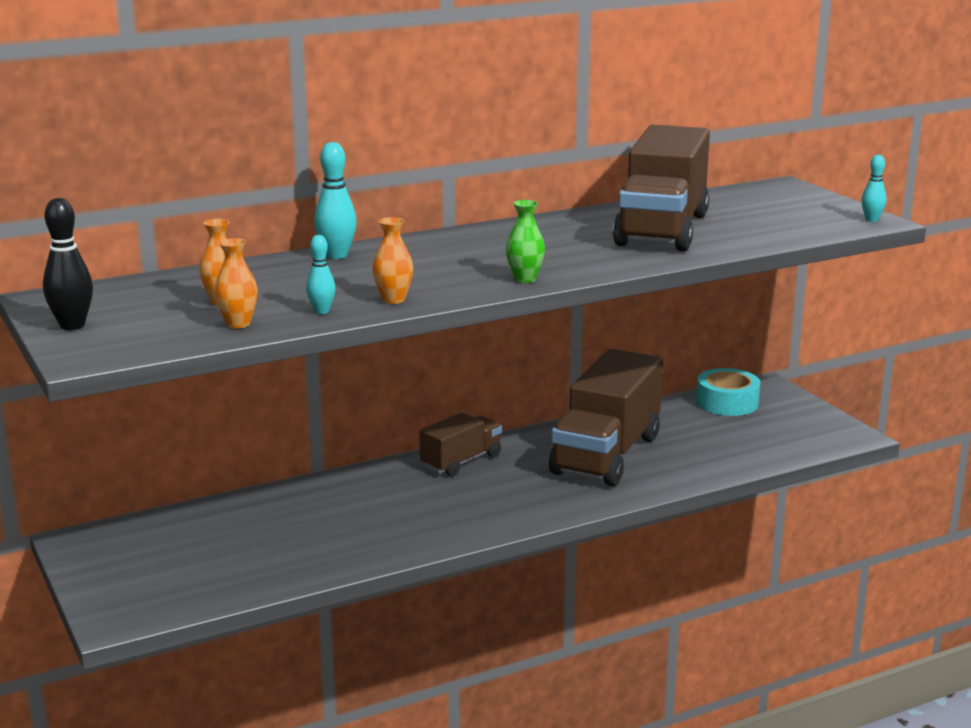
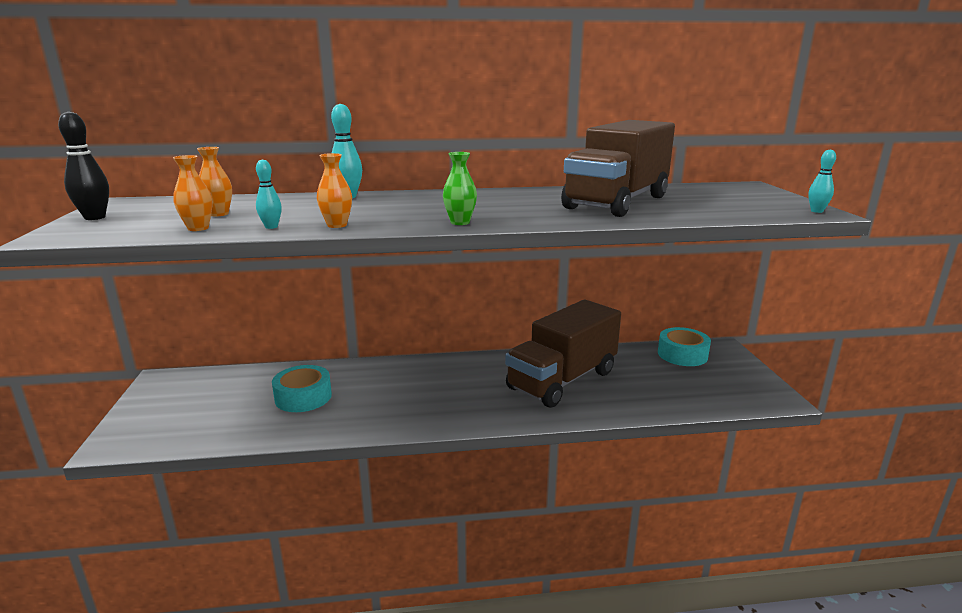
camera: 20 degrees right, 0 degrees up
brown truck [419,413,502,476] -> none
none -> turquoise tape [272,365,332,412]

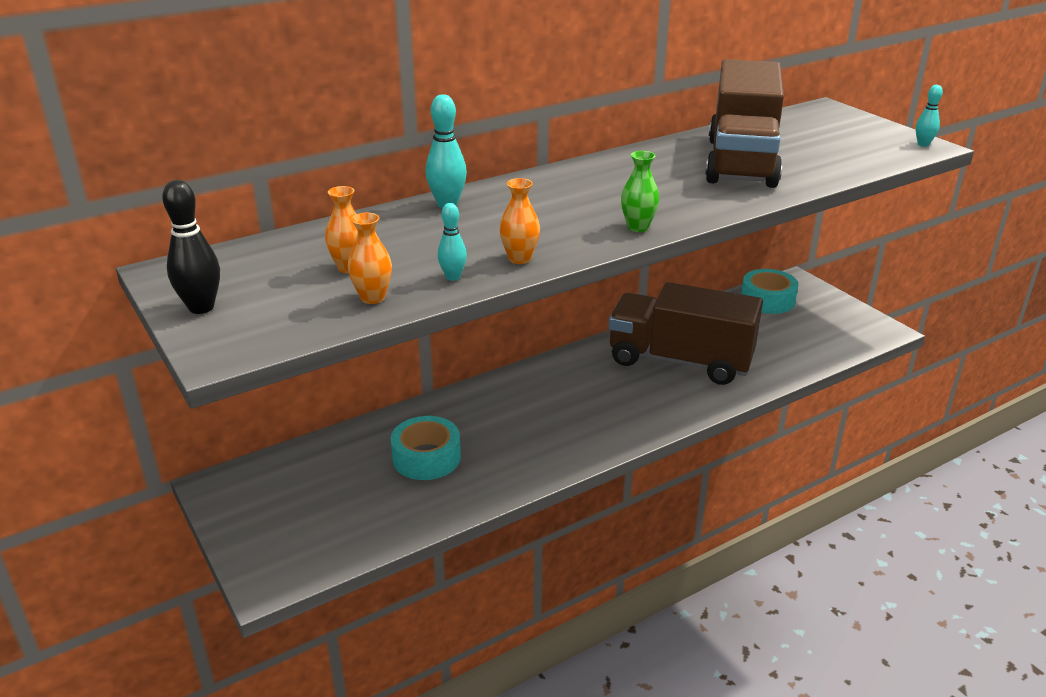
camera: 25 degrees left, 10 degrees up
brown truck [505,300,621,408] -> brown truck turned 90 degrees clockwise [609,282,763,385]

